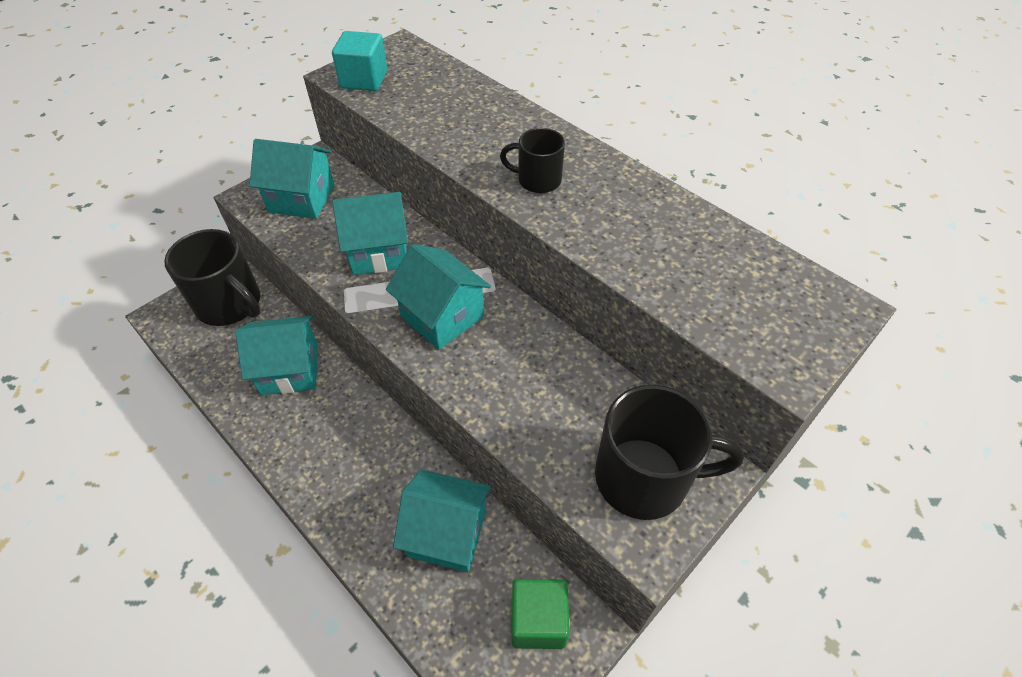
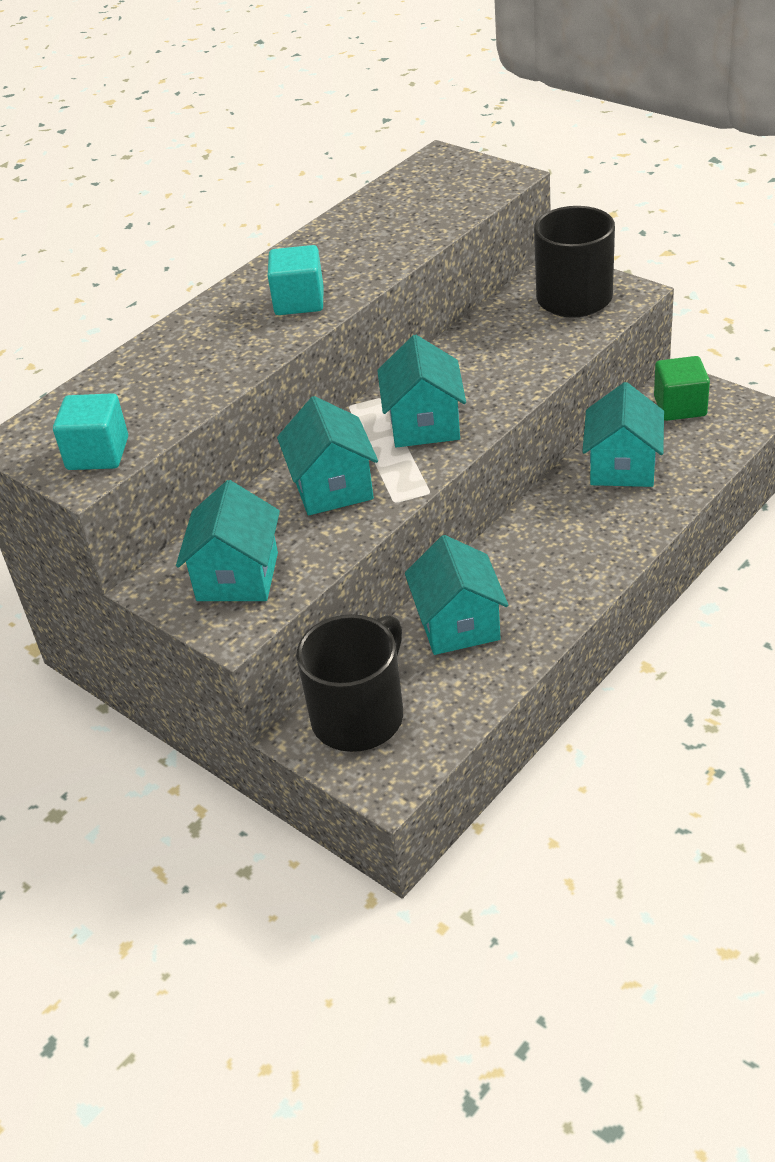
camera: 90 degrees left, 10 degrees down
turquoise house [386,244,491,350] -> turquoise house turned 45 degrees counterclockwise [377,335,466,448]
black mug [500,128,565,193] -> turquoise cube [267,245,323,315]

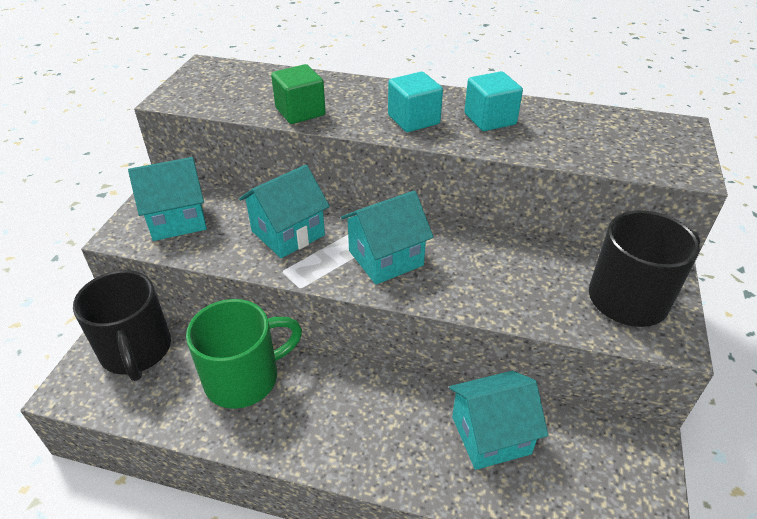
camera: 60 degrees right, 0 degrees up
turquoise cube [53,393,128,470] -> turquoise cube moved to [464,71,523,131]
black mug [296,614,403,752] -> black mug turned 60 degrees clockwise [73,270,171,381]
turquoise house [405,535,508,655] -> green mug [186,299,302,409]
green cube [654,356,710,421] -> green cube moved to [271,64,326,124]

